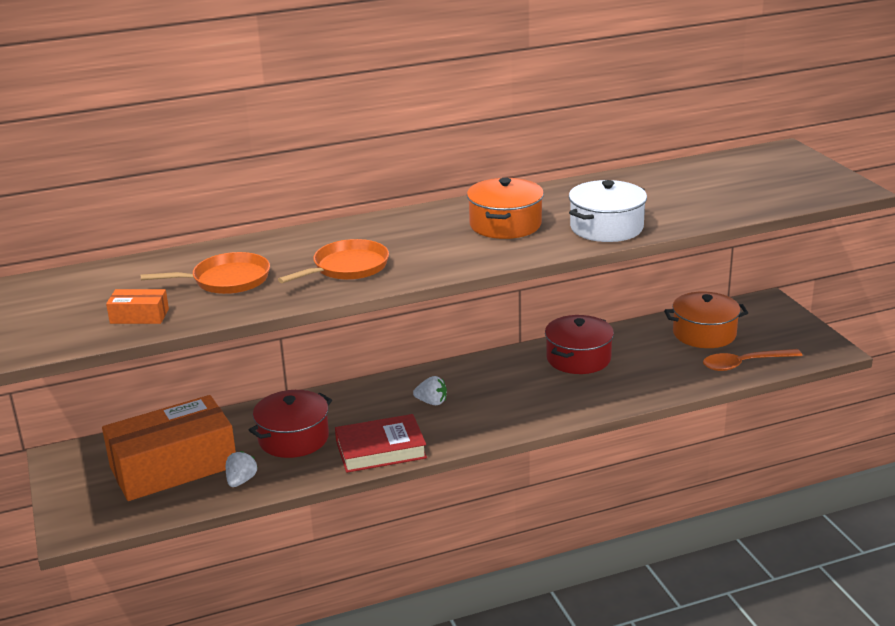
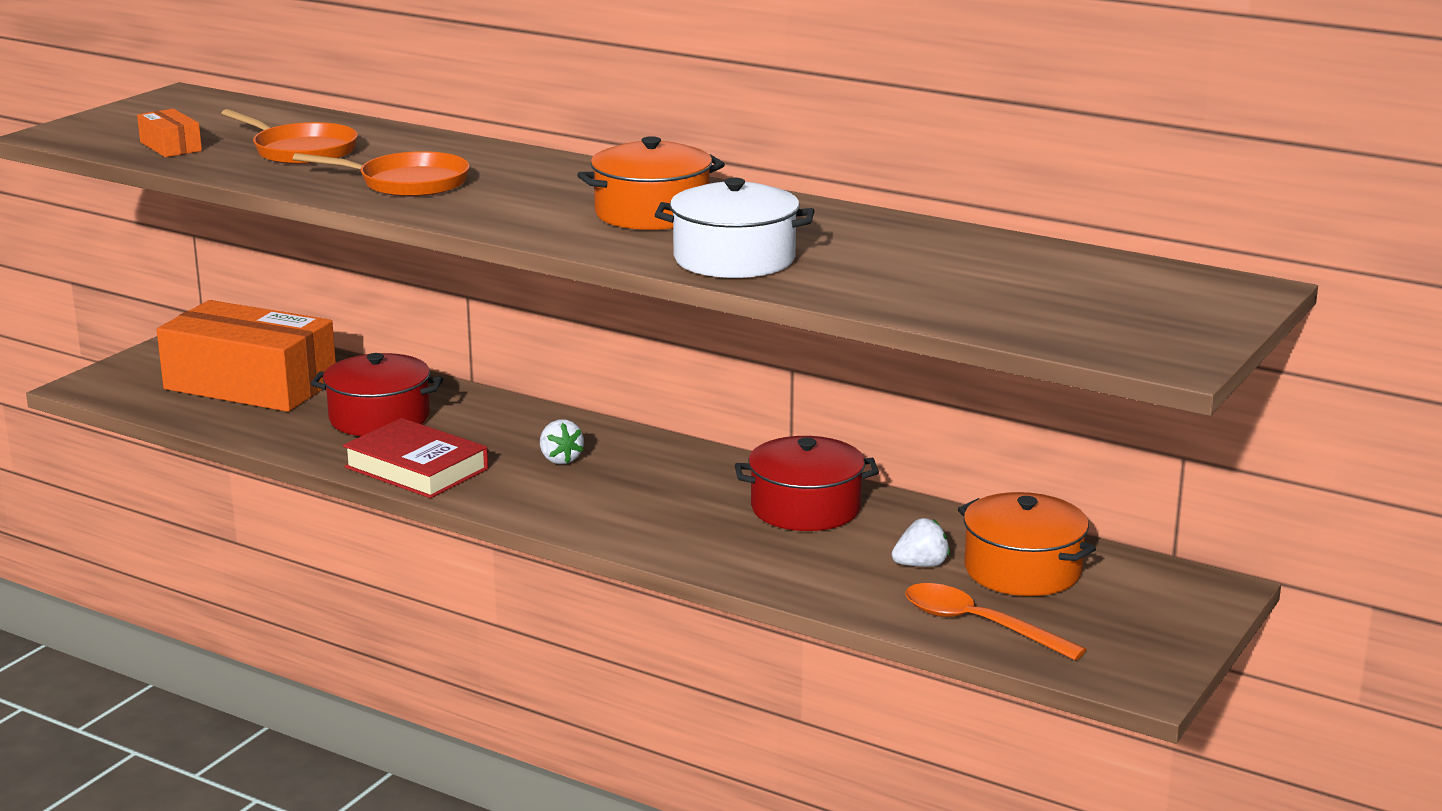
camera: 50 degrees right, 5 degrees down
white strawberry [226,451,257,487] -> white strawberry moved to [892,518,950,567]

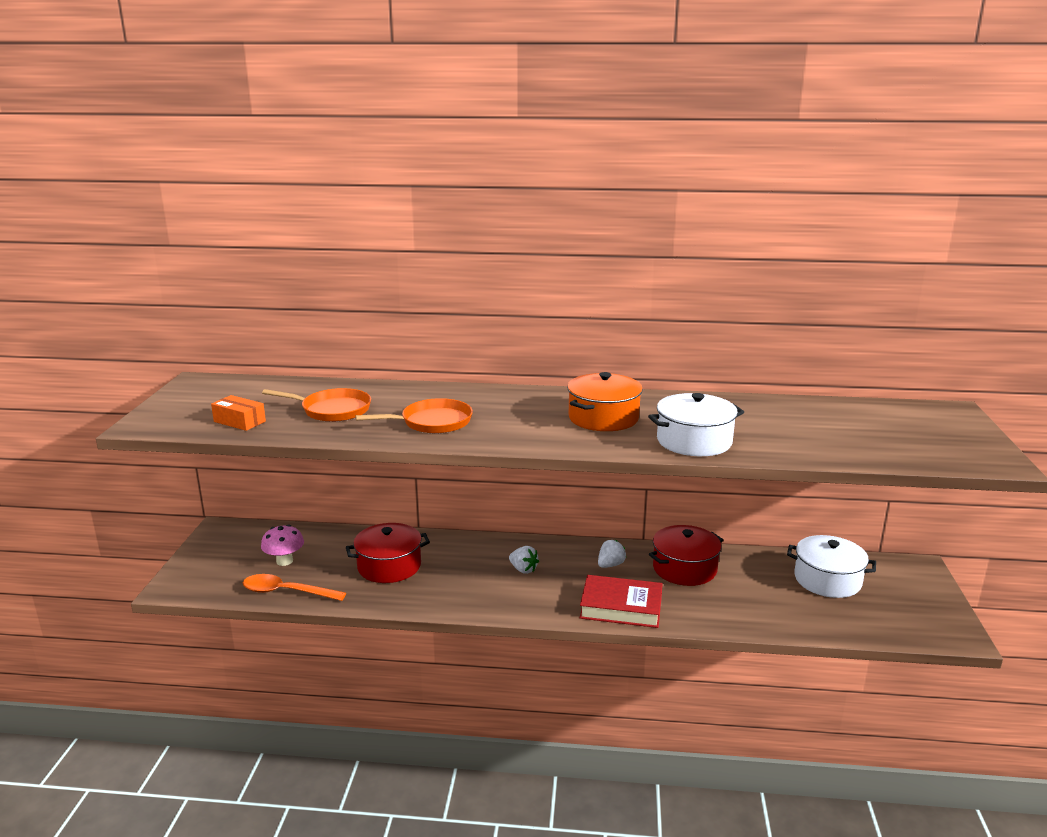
camera: 25 degrees left, 0 degrees up
orange box [157,300,336,412] -> pink mushroom [261,525,304,566]
red book [343,418,488,498] -> red book moved to [580,575,663,628]
white strawberry [892,518,950,567] -> white strawberry moved to [598,540,627,568]
orange spoon [905,583,1086,661] -> orange spoon moved to [243,574,346,601]
orange pot [958,492,1096,596] -> white pot [787,535,876,598]

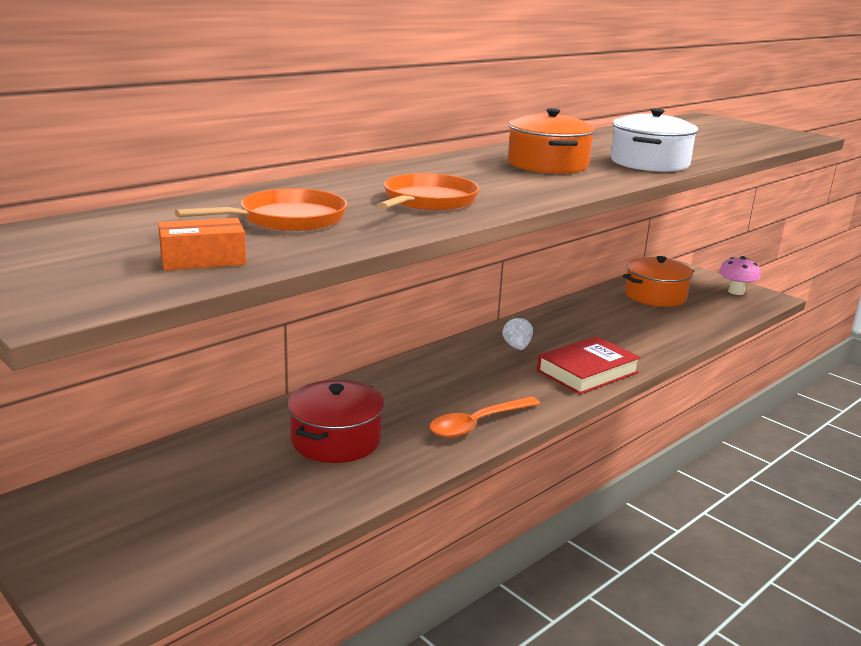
camera: 50 degrees left, 0 degrees up
orange spoon [243,574,346,601] -> orange spoon moved to [429,396,540,438]
pink mushroom [261,525,304,566] -> pink mushroom moved to [719,256,761,295]
white strawberry [509,546,539,574] -> none
red pot [649,525,724,586] -> none
white pot [787,535,876,598] -> orange pot [623,256,694,307]

